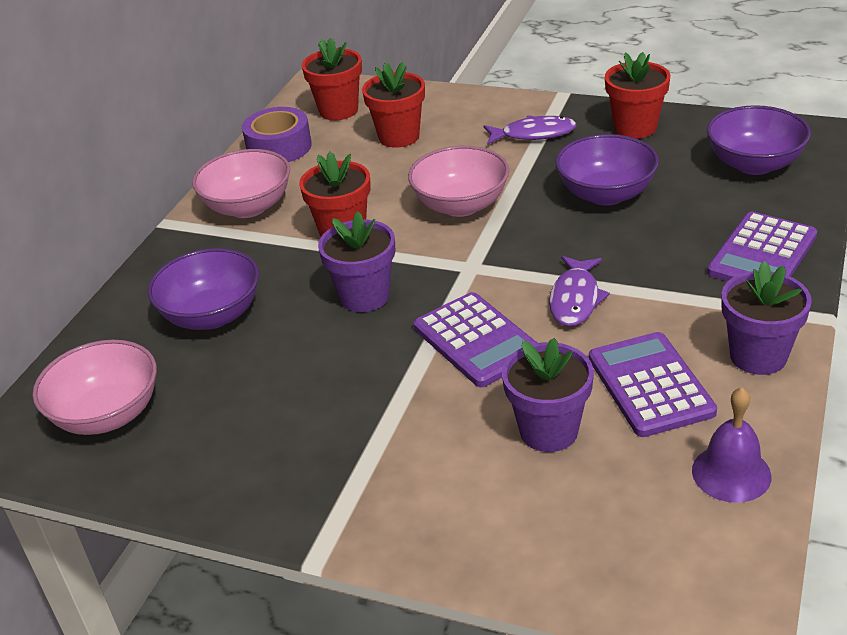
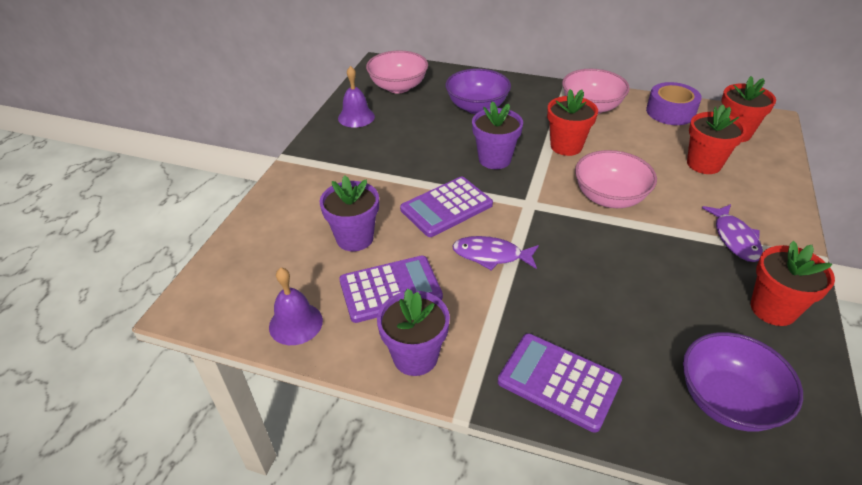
camera: 85 degrees right, 5 degrees up
purple bowl [555,134,659,206] -> none
none -> purple bell [338,66,375,128]

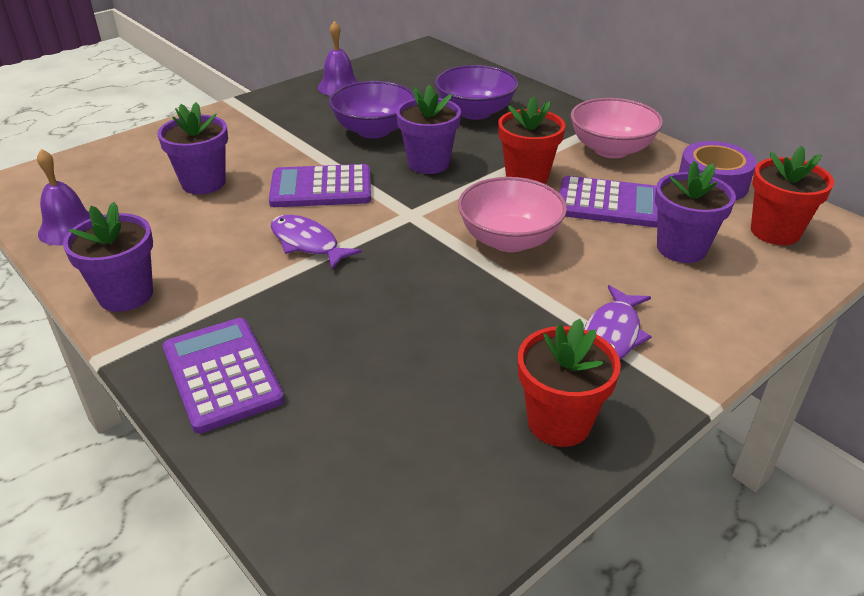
camera: 30 degrees right, 5 degrees down
purple calculator [339,256,443,323] -> purple calculator moved to [560,176,658,228]
pink bowl [366,51,428,93] -> none
purple bowl [683,332,803,431] -> purple bowl moved to [329,81,415,138]
red flower pot [687,105,746,174] -> purple flower pot [655,161,736,263]

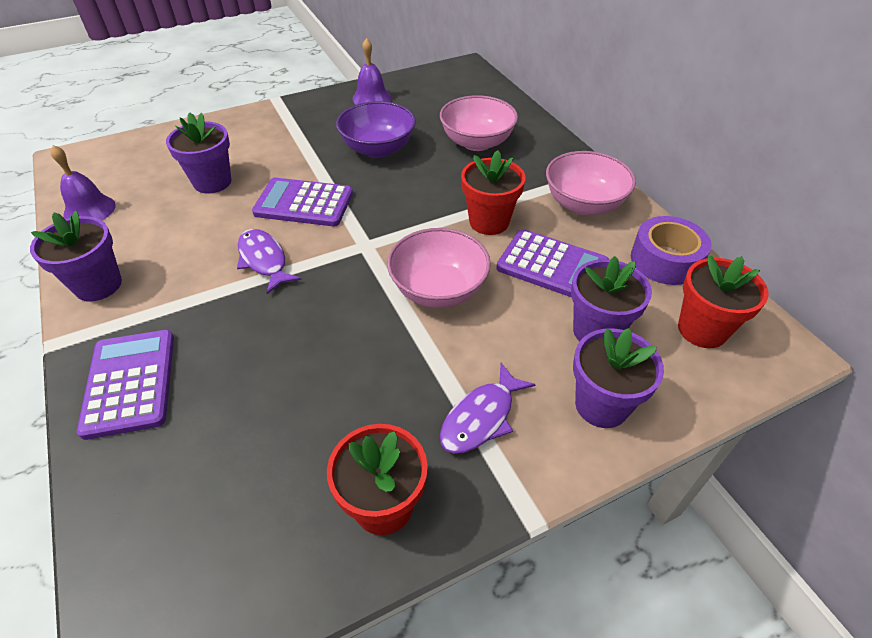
camera: 15 degrees right, 10 degrees up
purple flower pot [396,85,461,174] -> purple flower pot moved to [573,328,664,428]
purple bowl [435,65,518,120] -> pink bowl [440,95,518,151]

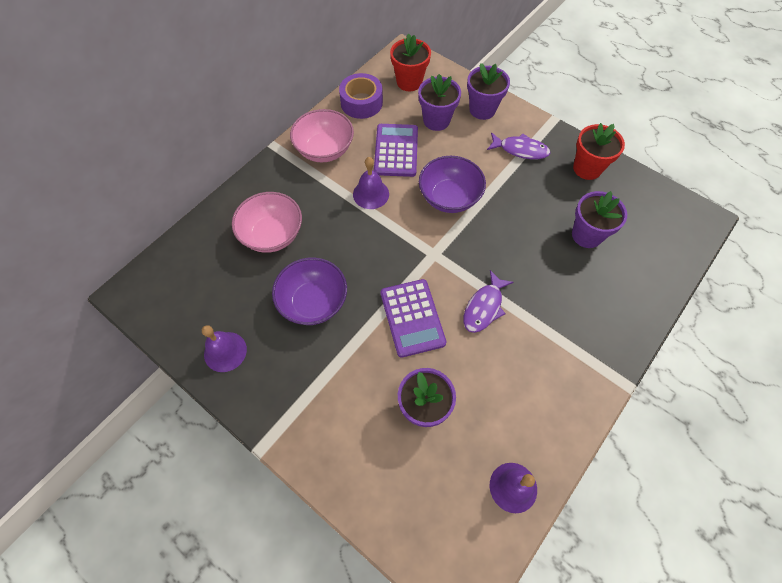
camera: 115 degrees left, 15 degrees up
purple flower pot [30,211,122,301] -> purple flower pot moved to [572,191,627,248]
purple calculator [77,330,174,440] -> none
pink bowl [387,228,491,308] -> purple bowl [419,156,486,213]
red flower pot [461,150,526,235] -> purple bell [353,157,389,209]

